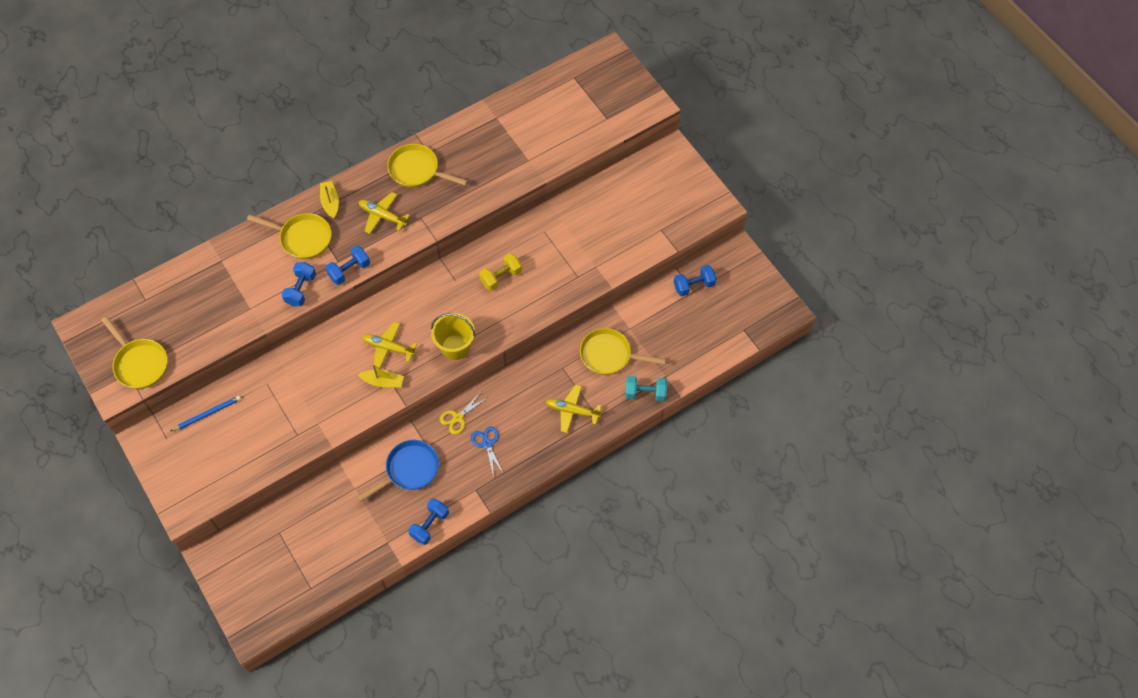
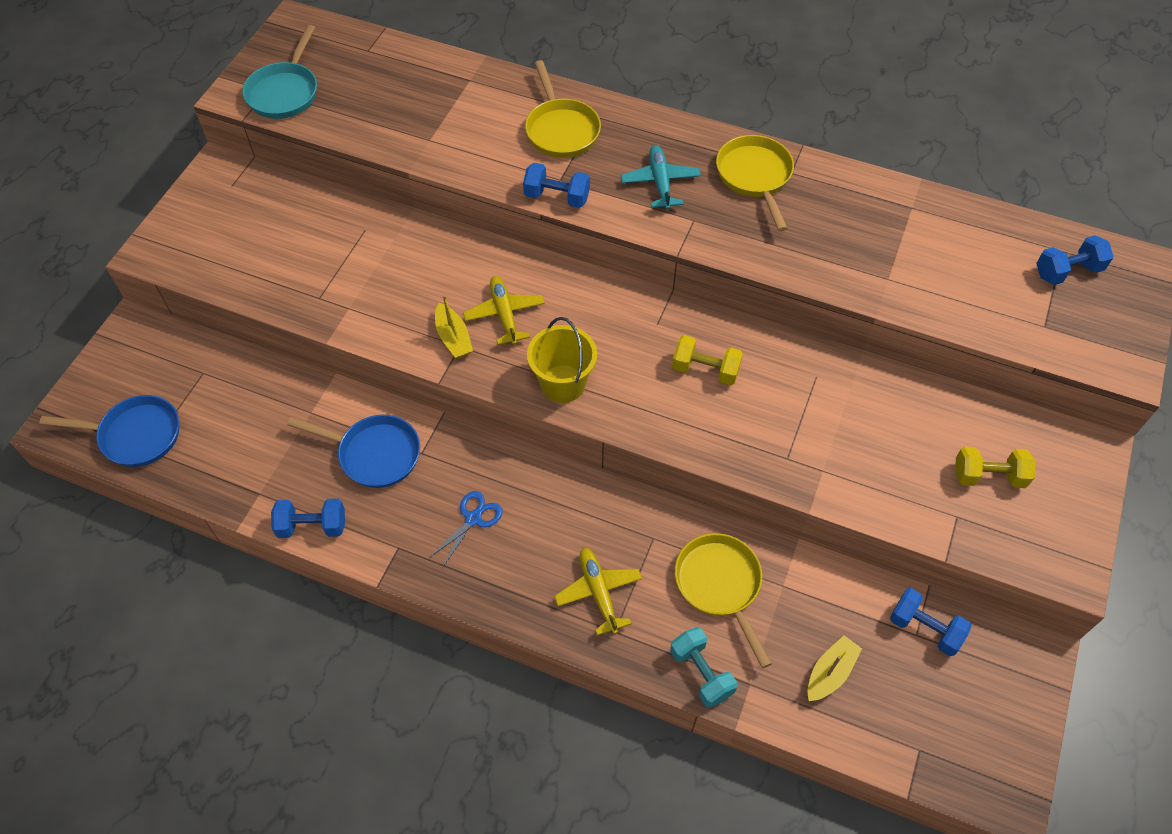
camera: 55 degrees right, 5 degrees down
yellow pan [101,316,168,389] -> turquoise pan [242,25,317,119]
blue pencil [171,396,241,431] -> none
blue dumbbell [281,262,316,306] -> blue dumbbell moved to [1036,235,1114,285]
yellow boat [320,181,339,219] -> yellow boat moved to [808,635,862,701]
yellow plane [359,192,410,234] -> turquoise plane [621,145,701,210]
yellow scissors [440,393,487,434] -> none
none -> blue pan [39,395,179,467]
none -> yellow dumbbell [955,447,1035,488]

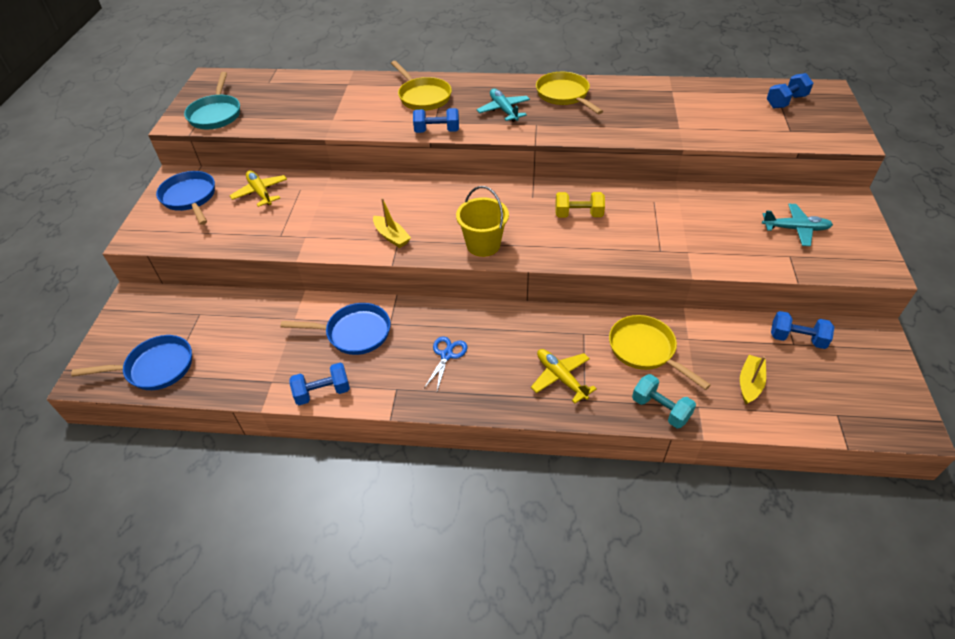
camera: 15 degrees left, 10 degrees down
yellow plane [463,276,544,345] -> yellow plane moved to [229,170,287,207]
yellow dumbbell [955,447,1035,488] -> turquoise plane [762,204,833,246]
none -> blue pan [156,171,215,225]

